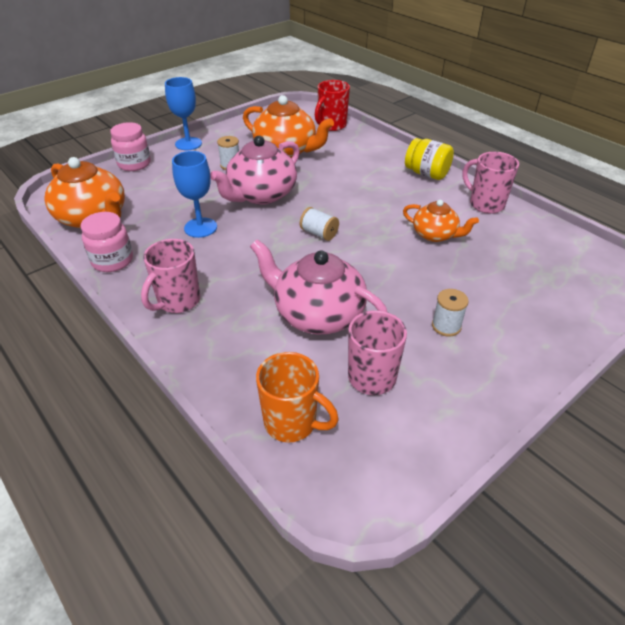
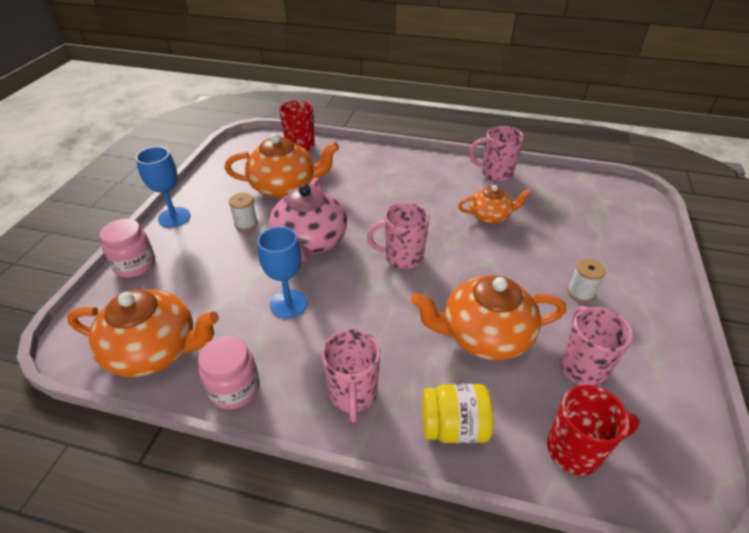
camera: 35 degrees left, 0 degrees up
pink teapot [250,239,387,334] -> orange teapot [411,275,566,360]
orange mug [256,352,339,442] -> red mug [547,385,640,475]
white spool [300,207,339,241] -> pink mug [367,203,429,269]
yellow jar [405,138,454,180] -> yellow jar moved to [422,384,493,443]

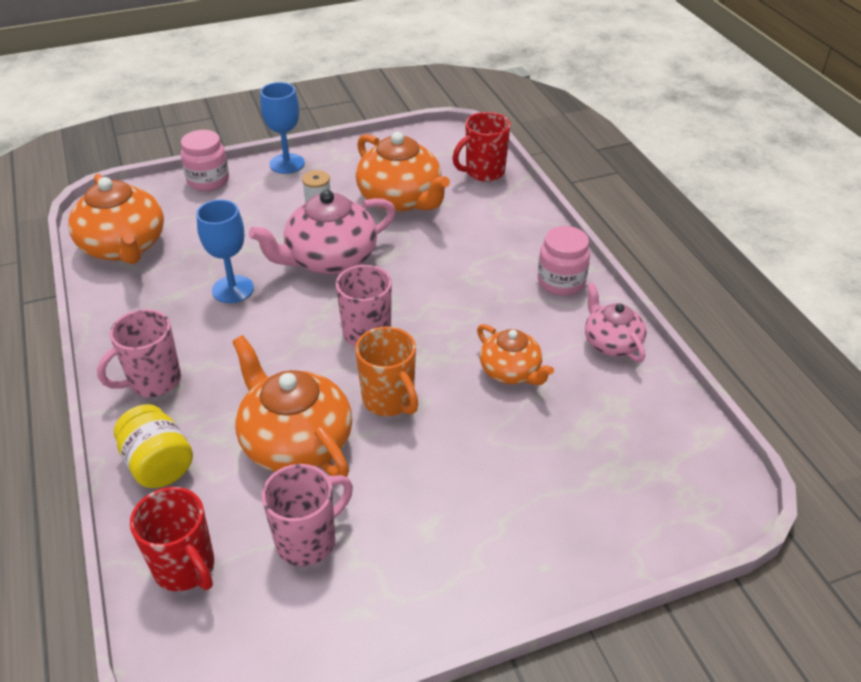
camera: 55 degrees right, 0 degrees up
pink jar [198,336,260,409] -> pink jar moved to [538,226,590,296]
pink mug [469,126,524,182] -> pink teapot [585,283,646,362]
white spool [568,259,606,302] -> none
none -> orange mug [355,327,418,416]

